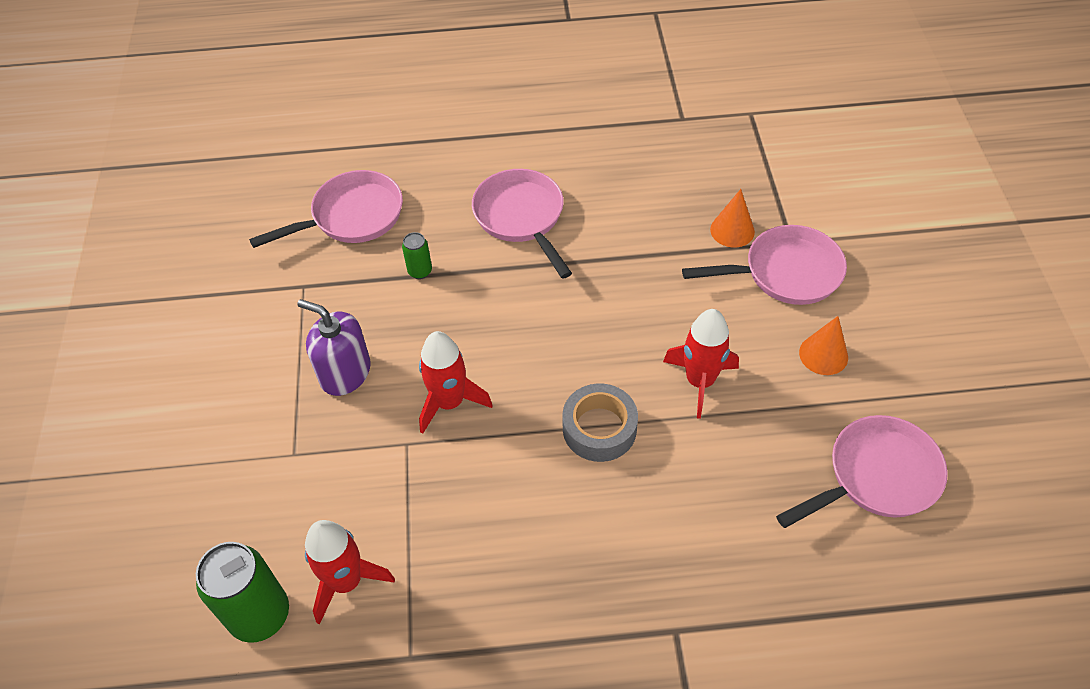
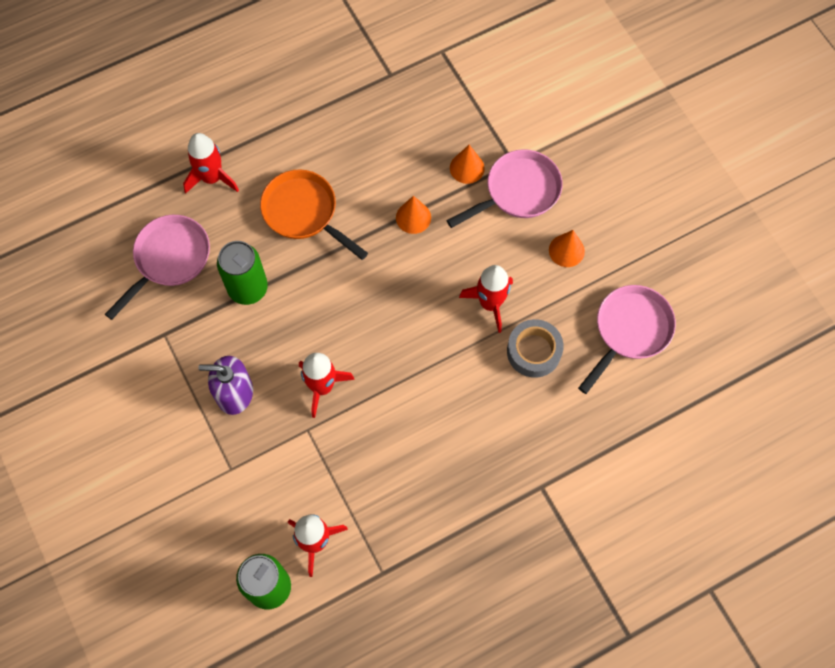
camera: 25 degrees left, 15 degrees up
green can [402,232,432,279] -> green can [217,241,268,305], size x2.03
pink pan [472,169,572,279] -> orange pan [260,170,368,260]
grey tape [562,383,638,462] -> grey tape moved to [507,319,564,378]
none -> red rocket [183,133,239,193]
none -> orange cone [396,196,431,234]

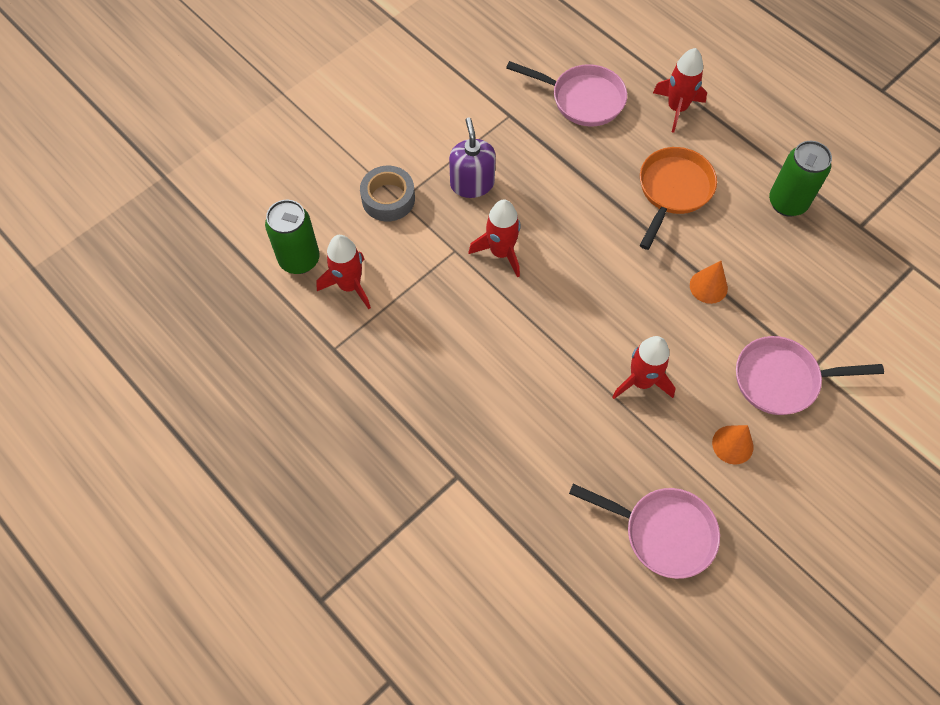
camera: 75 degrees right, 5 degrees down
green can [217,241,268,305] -> green can moved to [769,141,832,217]
pink pan [446,149,563,228] -> pink pan turned 135 degrees clockwise [736,336,884,415]
orange cone [450,145,485,184] -> none
grey tape [507,319,564,378] -> grey tape moved to [360,166,415,221]

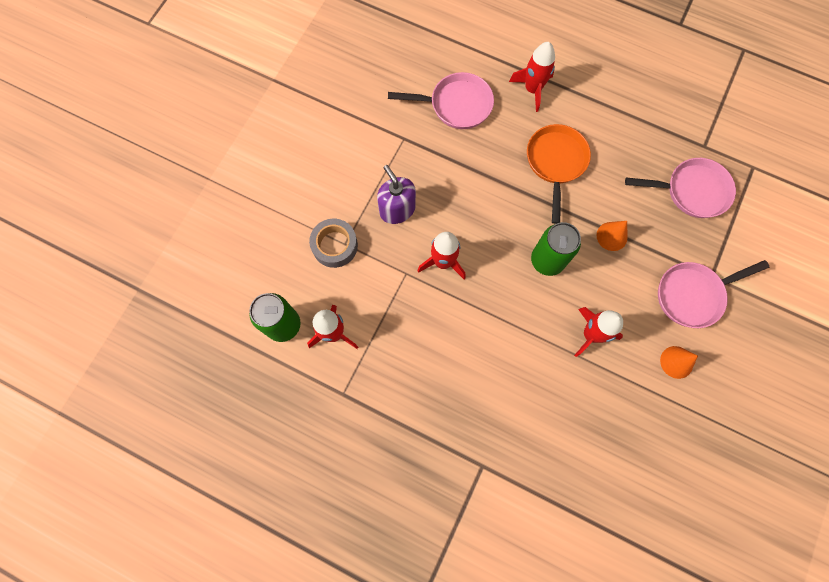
camera: 20 degrees left, 10 degrees up
pink pan [569,484,720,579] -> pink pan moved to [625,158,736,218]
green can [769,141,832,217] -> green can moved to [531,222,581,276]

